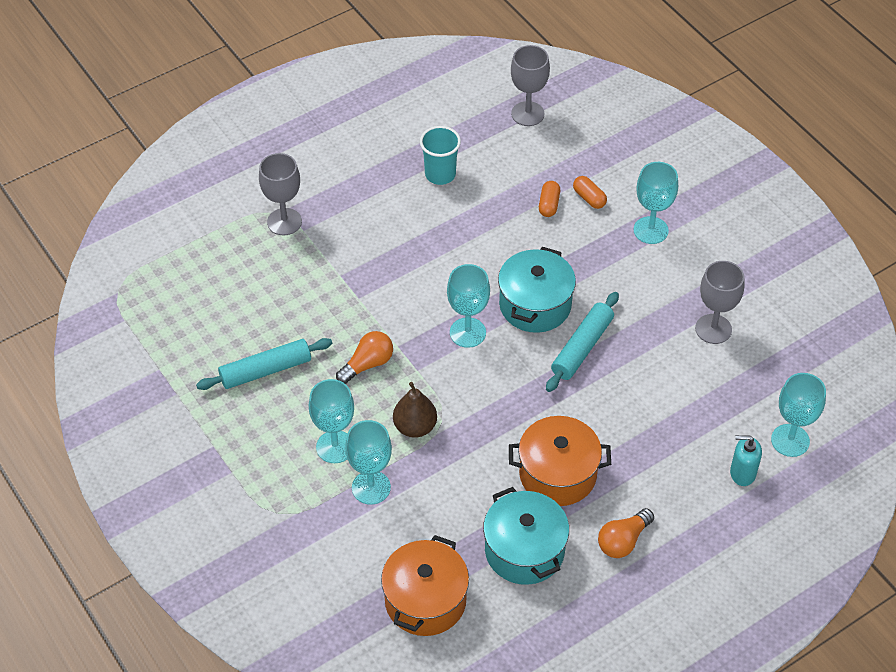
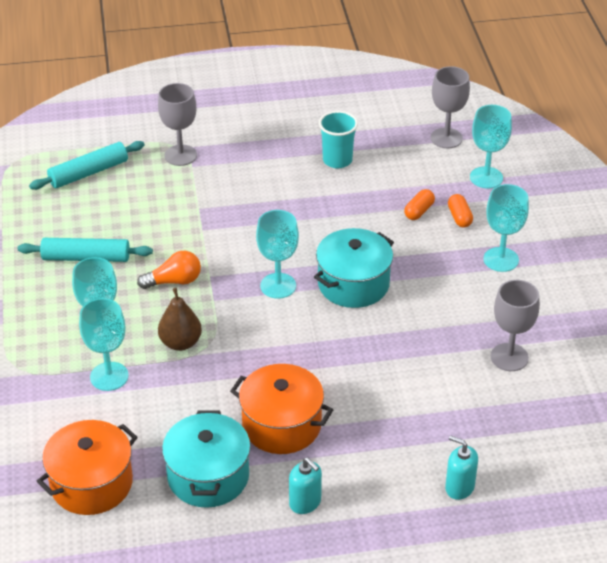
camera: 25 degrees right, 10 degrees down
turquoise rolling pin [546,292,619,392] -> turquoise rolling pin moved to [29,141,144,190]
orange light bulb [598,508,654,558] -> turquoise soap dispenser [289,458,322,514]
turquoise goblet [771,373,826,457] -> turquoise goblet moved to [470,105,512,189]

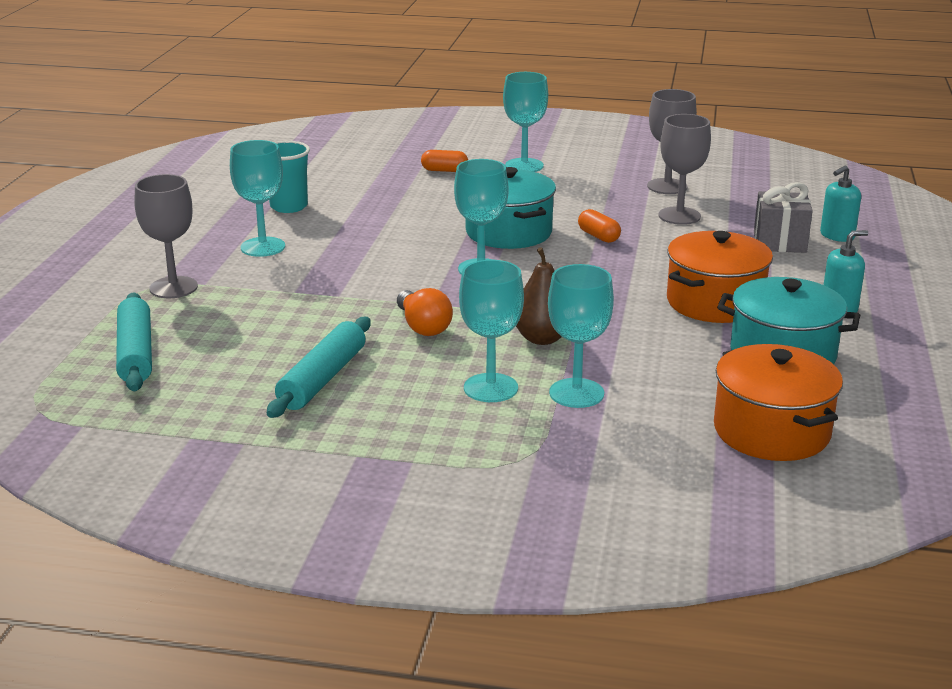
camera: 70 degrees left, 15 degrees down
orange light bulb [137,251,201,289] -> orange light bulb turned 150 degrees clockwise [397,288,453,336]
orange capsule [404,189,435,220] -> orange capsule moved to [578,209,621,243]
grey goblet [431,66,470,148] -> grey goblet moved to [658,114,711,225]
turquoise goblet [470,105,512,189] -> turquoise goblet moved to [230,140,285,257]
none -> grey gift [754,182,813,253]

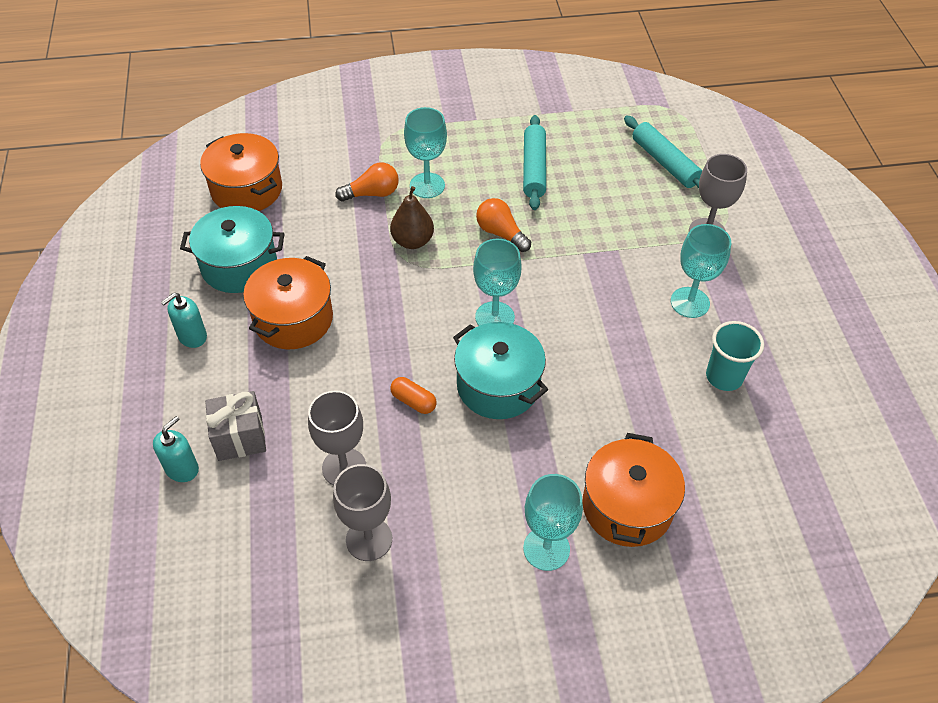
camera: 160 degrees right, 25 degrees up
orange capsule [421,150,468,172] -> orange pot [582,433,685,547]
turquoise goblet [548,264,614,408] -> orange light bulb [335,162,399,202]

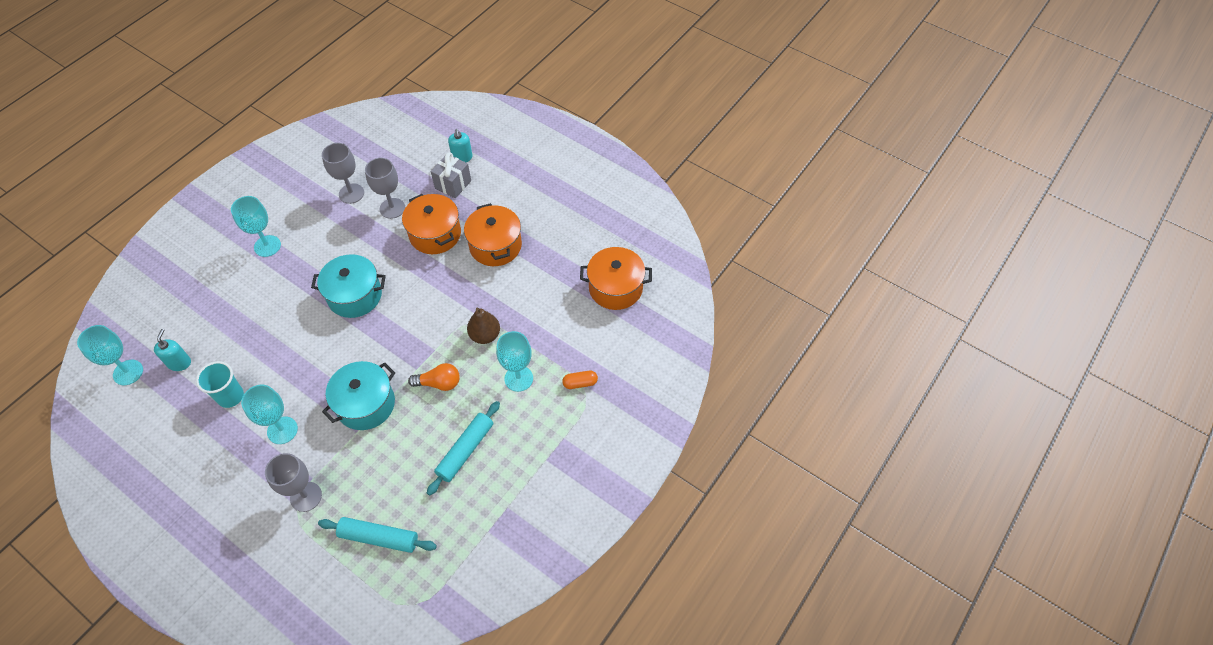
camera: 135 degrees right, 5 degrees up
turquoise soap dispenser [161,293,207,348] -> turquoise soap dispenser moved to [154,329,191,371]
turquoise pot [180,206,284,293] -> turquoise pot moved to [322,361,395,430]
orange light bulb [335,162,399,202] -> none
orange capsule [390,377,437,414] -> orange capsule moved to [562,371,598,389]
turquoise goblet [473,239,522,326] -> turquoise goblet moved to [77,325,143,385]
turquoise rolling pin [523,115,546,210] -> turquoise rolling pin turned 75 degrees clockwise [427,401,500,495]
orange pot [582,433,685,547] -> orange pot moved to [402,194,461,254]

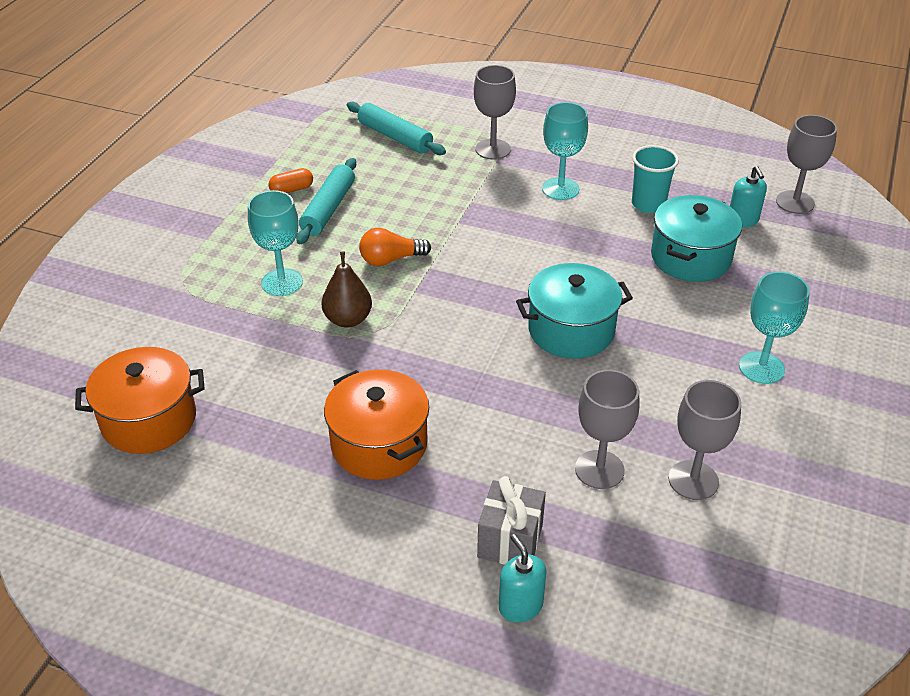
camera: 165 degrees right, 15 degrees down
turquoise goblet [77,325,143,385] -> grey goblet [776,115,837,214]
turquoise rolling pin [318,517,437,553] -> turquoise rolling pin turned 45 degrees clockwise [347,102,446,155]
turquoise pot [322,361,395,430] -> turquoise pot moved to [651,195,742,282]
orange pot [402,194,461,254] -> none
orange capsule [562,371,598,389] -> orange capsule moved to [268,168,313,193]

